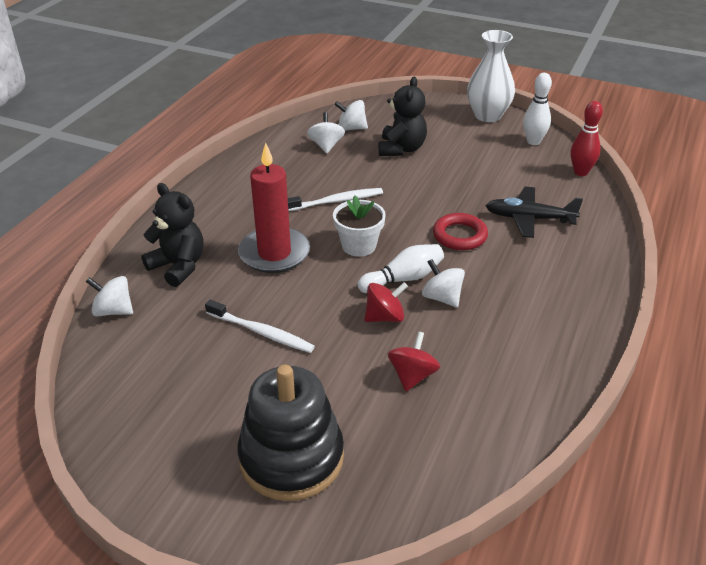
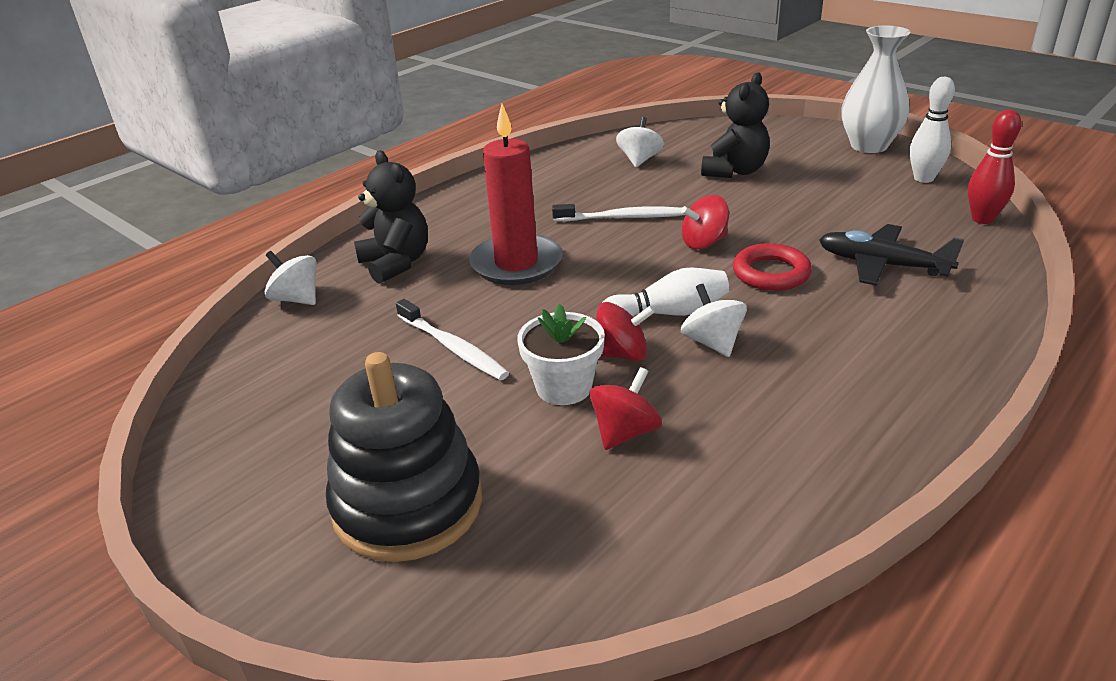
camera: 20 degrees right, 5 degrees down
white flower pot [333,195,386,257] -> white flower pot moved to [517,303,605,405]
white spinning top [334,100,368,131] -> none
none -> red spinning top [681,195,729,249]

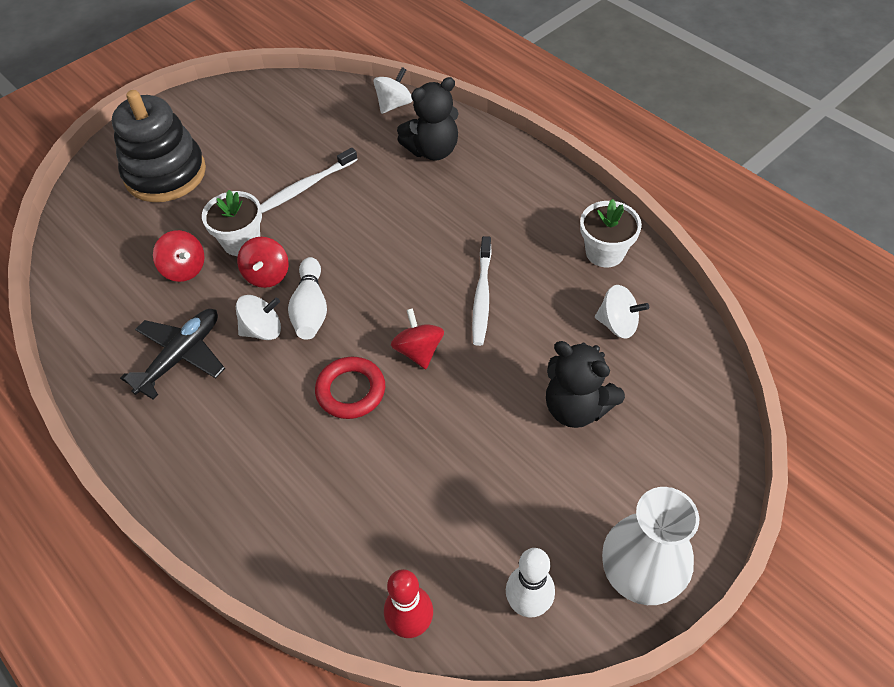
camera: 95 degrees right, 20 degrees up
red candle [469,104,563,285] -> none
black plane [819,224,964,285] -> black plane moved to [120,309,225,400]
none -> white flower pot [580,199,642,267]

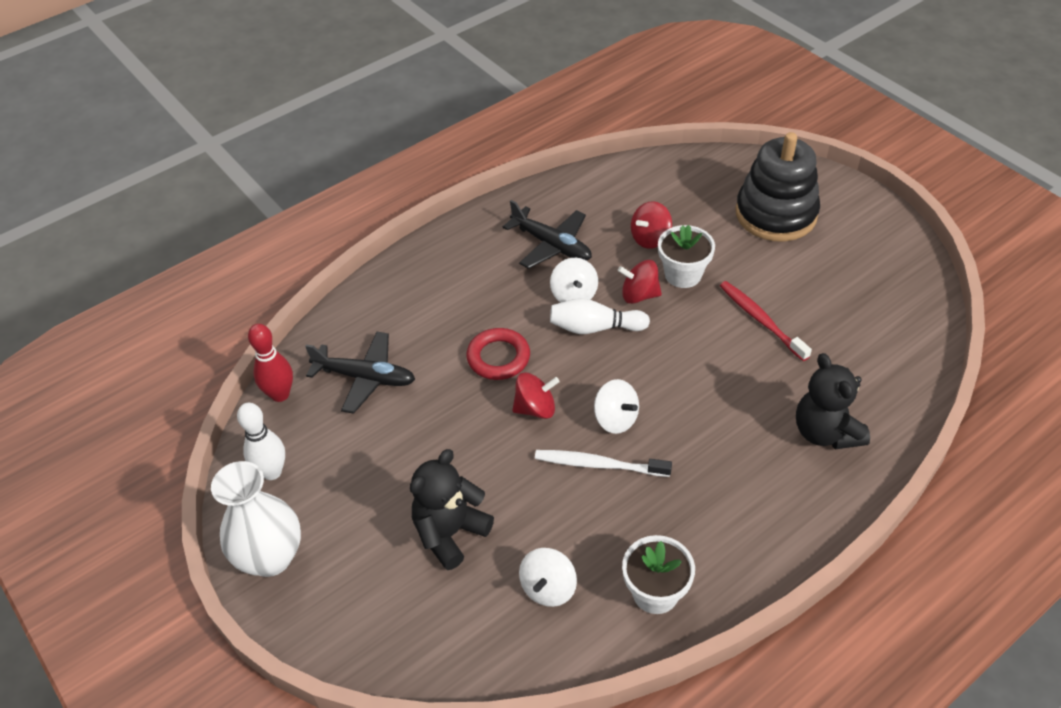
camera: 95 degrees right, 5 degrees down
white toothbrush [261,148,358,213] -> red toothbrush [720,281,812,361]
white spinning top [373,67,413,114] -> white spinning top moved to [594,379,639,434]
none -> black plane [305,332,415,414]

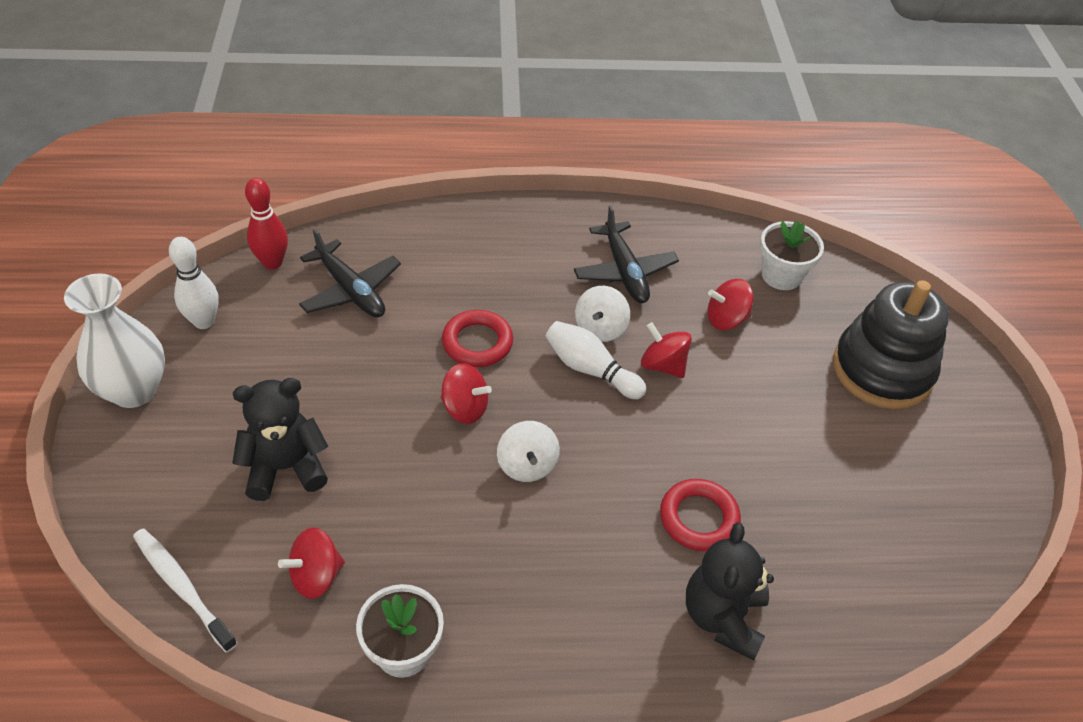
camera: 30 degrees right, 0 degrees up
white spinning top [519,548,577,607] -> red spinning top [278,527,345,599]
white toothbrush [535,450,672,477] -> white toothbrush moved to [133,529,238,652]
white flower pot [658,225,715,288] -> white flower pot moved to [760,220,824,290]
red toothbrush [720,281,812,361] -> none
none -> red ring [660,479,741,551]

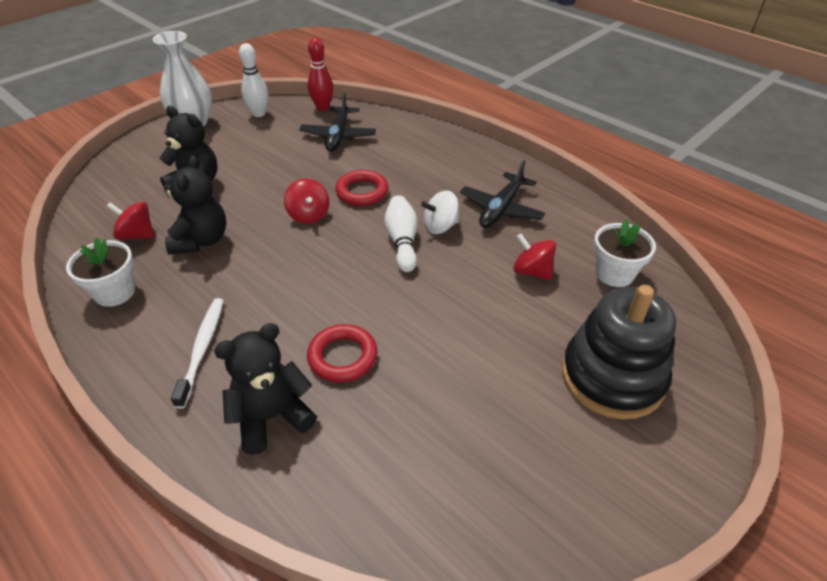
camera: 50 degrees right, 5 degrees down
white toothbrush [133,529,238,652] -> white toothbrush moved to [171,298,224,409]
white spinning top [497,421,560,482] -> none
red spinning top [641,322,692,378] -> none
none -> black teddy bear [164,155,226,255]

